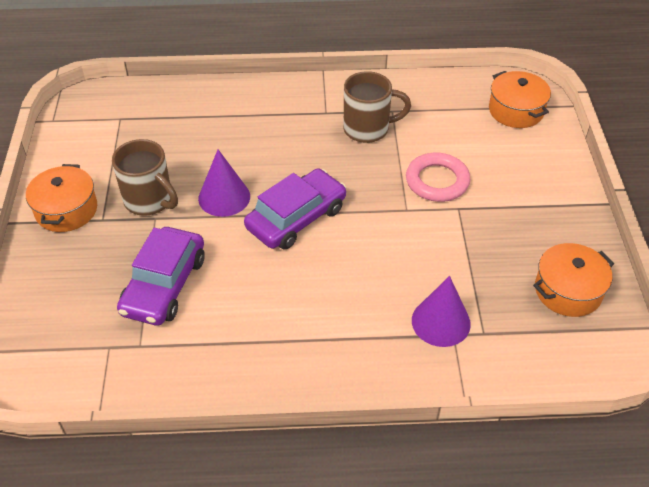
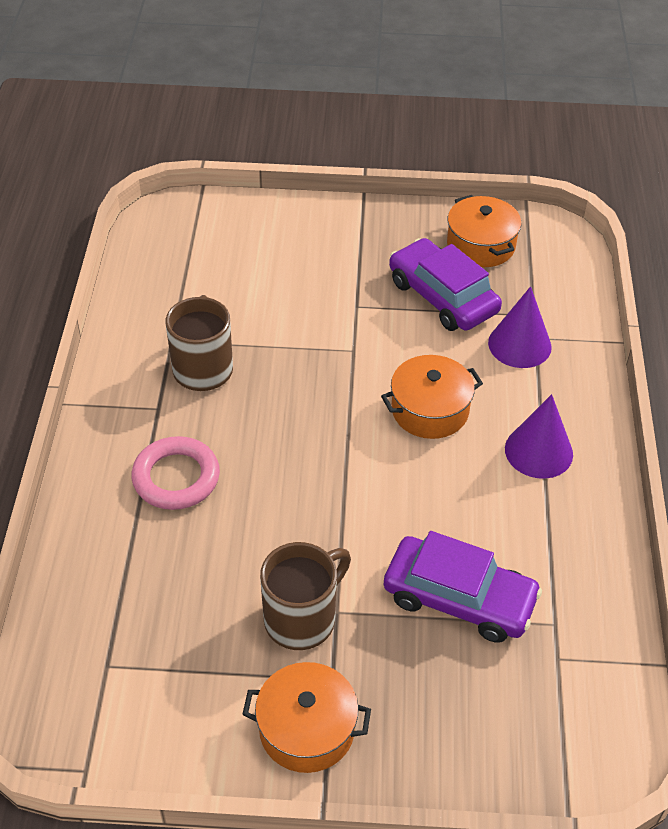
camera: 85 degrees left, 0 degrees up
purple cone [198,149,250,217] -> purple cone moved to [505,394,573,479]
purple car [244,168,346,250] -> purple car moved to [389,238,502,331]
pink ring [406,153,470,202] -> pink ring moved to [131,436,220,510]
orange pot [489,71,551,128] -> orange pot moved to [381,355,483,439]

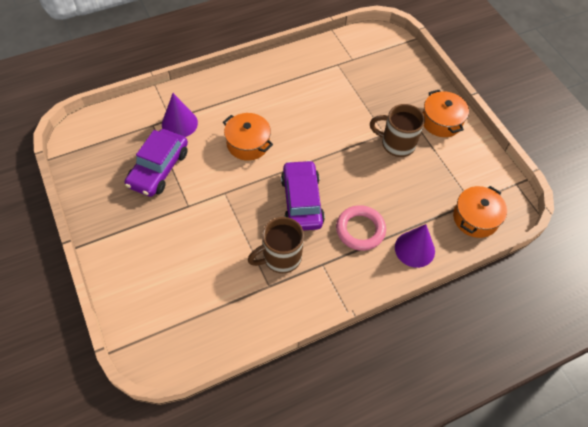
camera: 120 degrees left, 10 degrees up
purple car [384,531,542,643] -> purple car moved to [281,160,325,231]
orange pot [447,195,521,267] -> orange pot moved to [453,186,507,238]
purple cone [505,394,573,479] -> purple cone moved to [395,224,435,268]

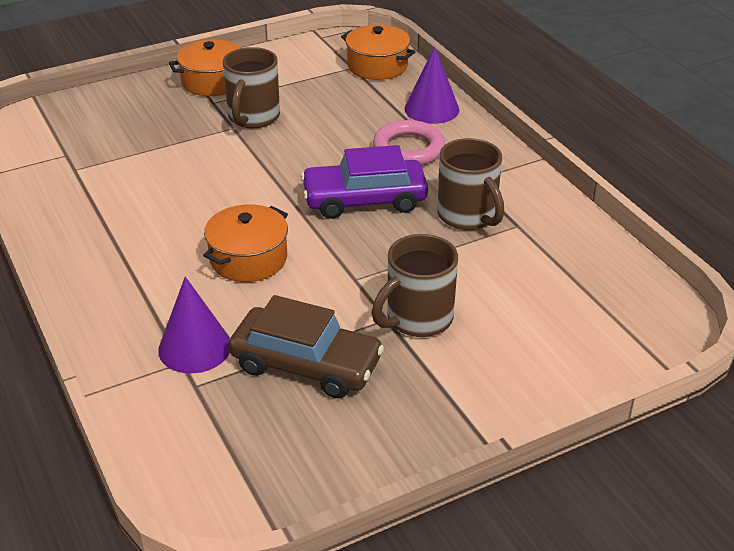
camera: 90 degrees left, 20 degrees down
purple car [125,129,188,197] -> brown car [229,295,384,398]
none -> brown mug [372,234,458,337]

